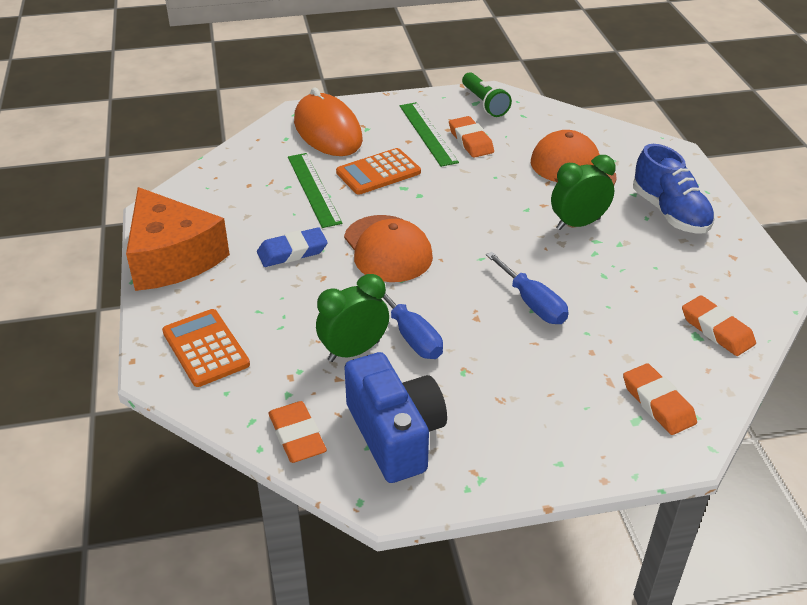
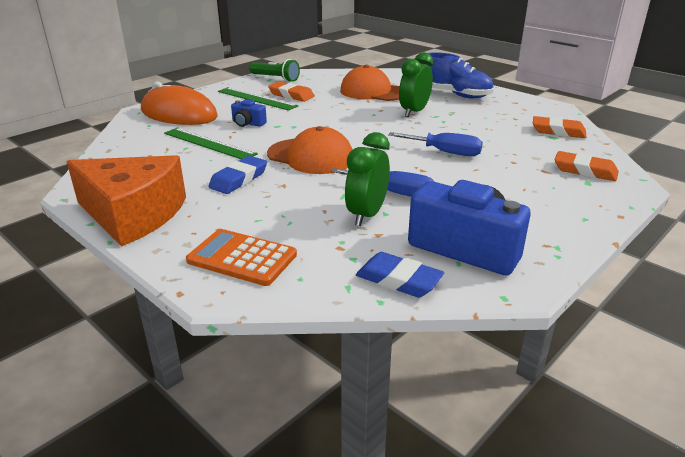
camera: 35 degrees left, 10 degrees down
orange eraser [268,401,327,463] -> blue eraser [356,252,444,298]
orange calculator [336,148,421,195] -> blue camera [231,99,267,127]

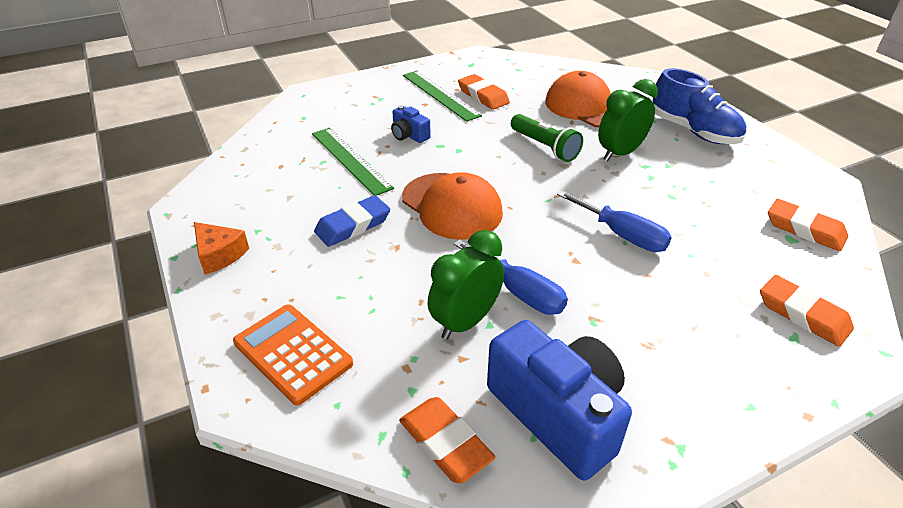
camera: 20 degrees right, 10 degrees up
orange cheese [66,155,186,247] -> orange cheese [194,222,249,274], size x0.45
orange mouse [141,82,218,125] -> none
green flashlight [249,59,300,82] -> green flashlight moved to [511,114,583,162]
blue eraser [356,252,444,298] -> orange eraser [399,397,495,483]

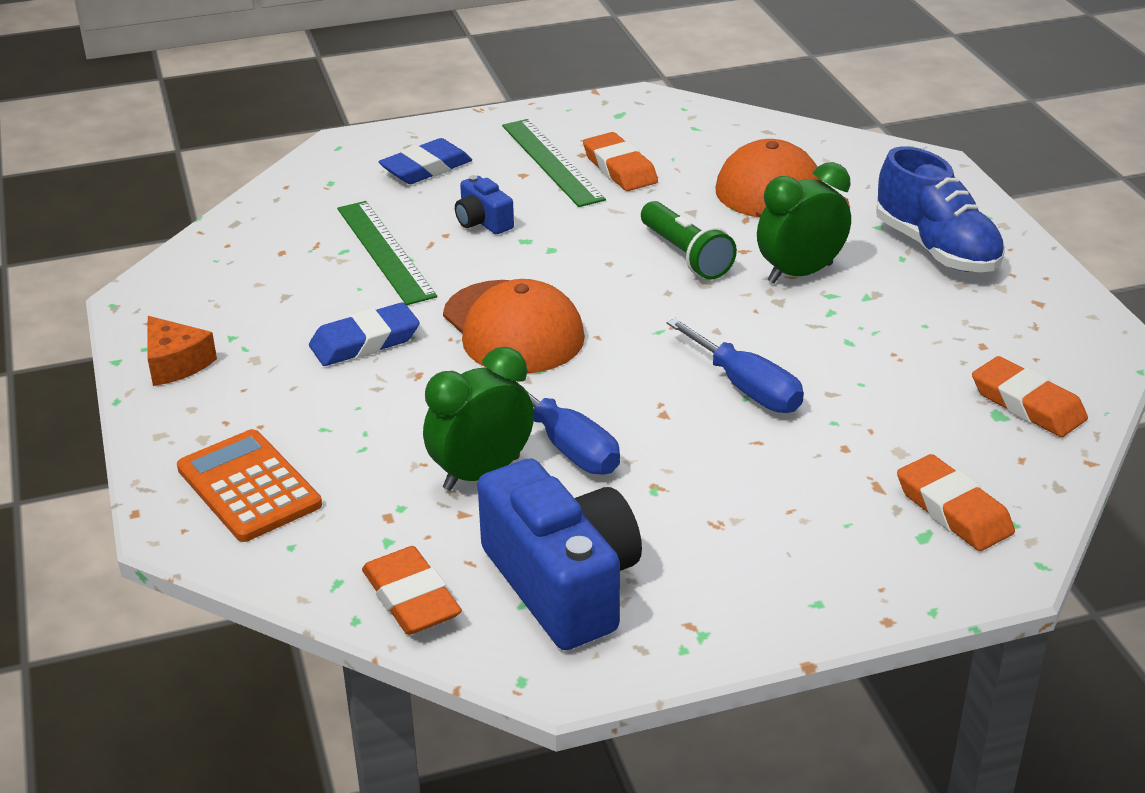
camera: 10 degrees right, 5 degrees down
none -> blue eraser [379,138,472,184]

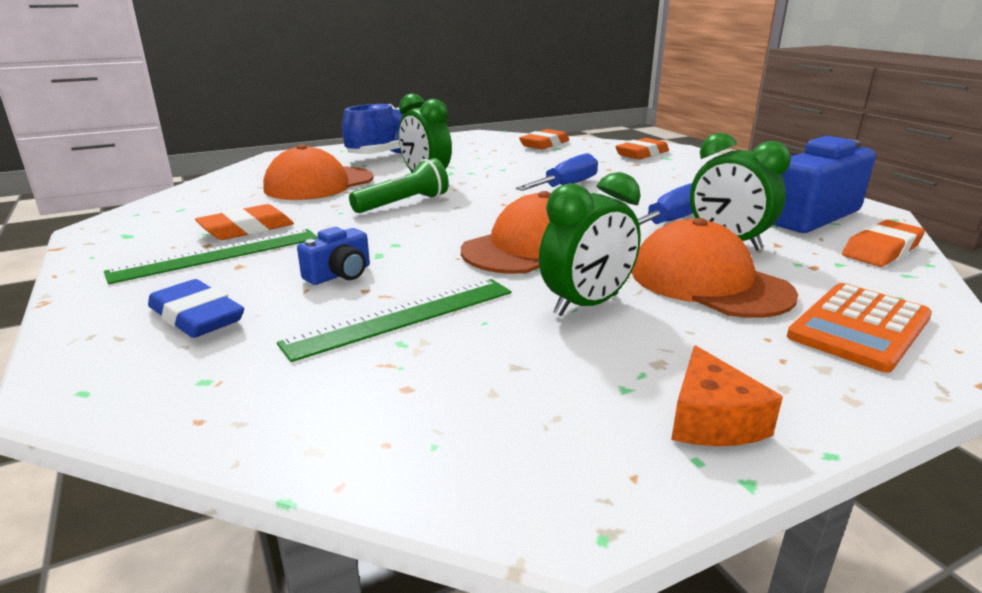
camera: 100 degrees left, 10 degrees down
orange cheese [148,316,217,386] -> orange cheese turned 135 degrees clockwise [671,345,783,446]
blue eraser [309,302,420,366] -> green clock [539,172,641,316]
none -> orange cap [632,218,798,318]

